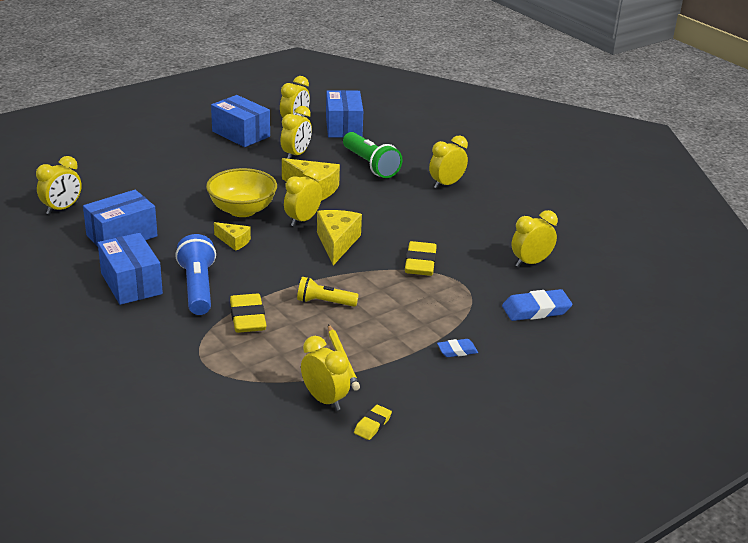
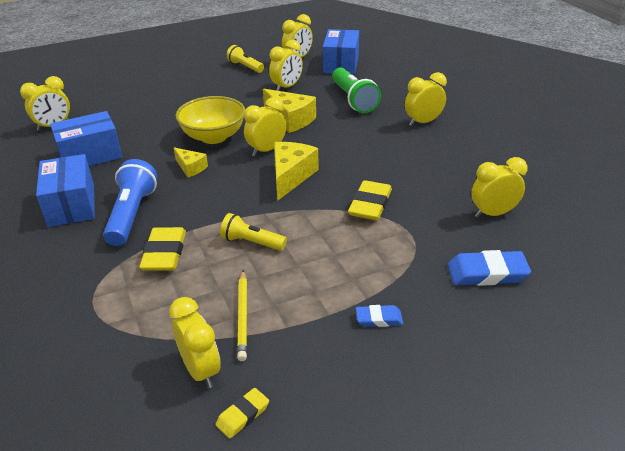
camera: 15 degrees right, 5 degrees up
blue box [211,95,270,147] -> yellow flashlight [226,45,264,73]

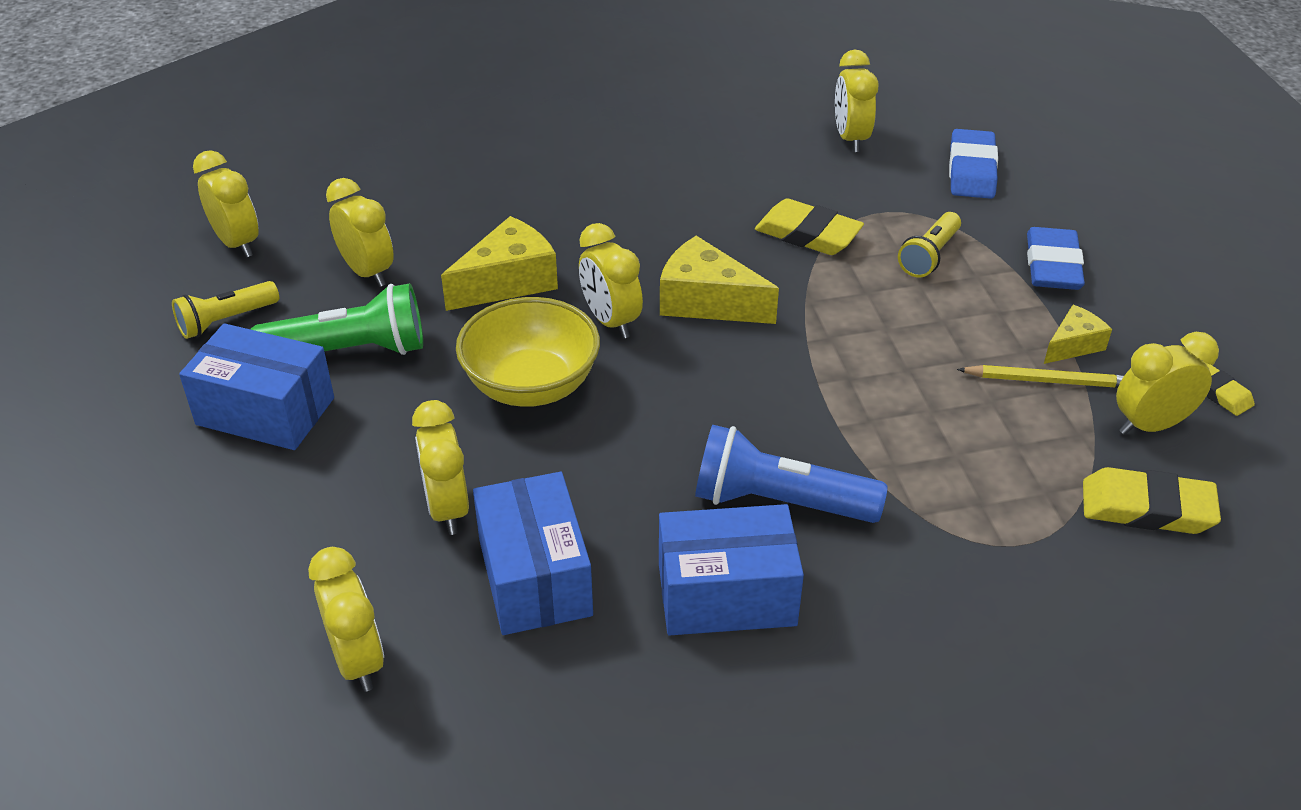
camera: 80 degrees left, 5 degrees up
yellow eraser [139,227,186,271] -> yellow eraser moved to [1083,467,1221,534]
yellow cheese [174,147,208,177] -> yellow cheese moved to [1044,305,1112,364]
yellow flashlight [220,213,287,251] -> yellow flashlight moved to [898,212,961,278]
blue box [323,29,359,74] -> blue box moved to [179,323,334,450]
green flashlight [332,67,381,113] -> green flashlight moved to [250,283,423,355]
blue eraser [356,305,403,327] -> blue eraser [1027,227,1085,290], size x1.75
yellow clock [405,72,447,126] -> yellow clock moved to [412,400,469,535]

